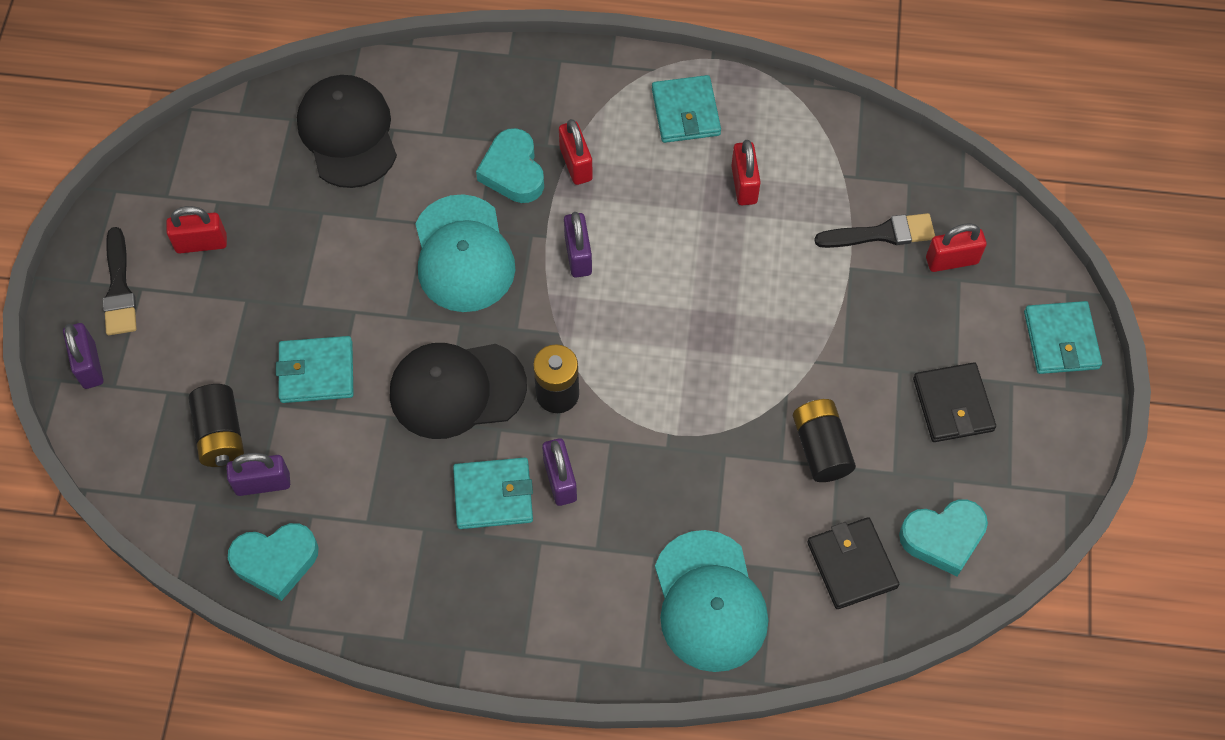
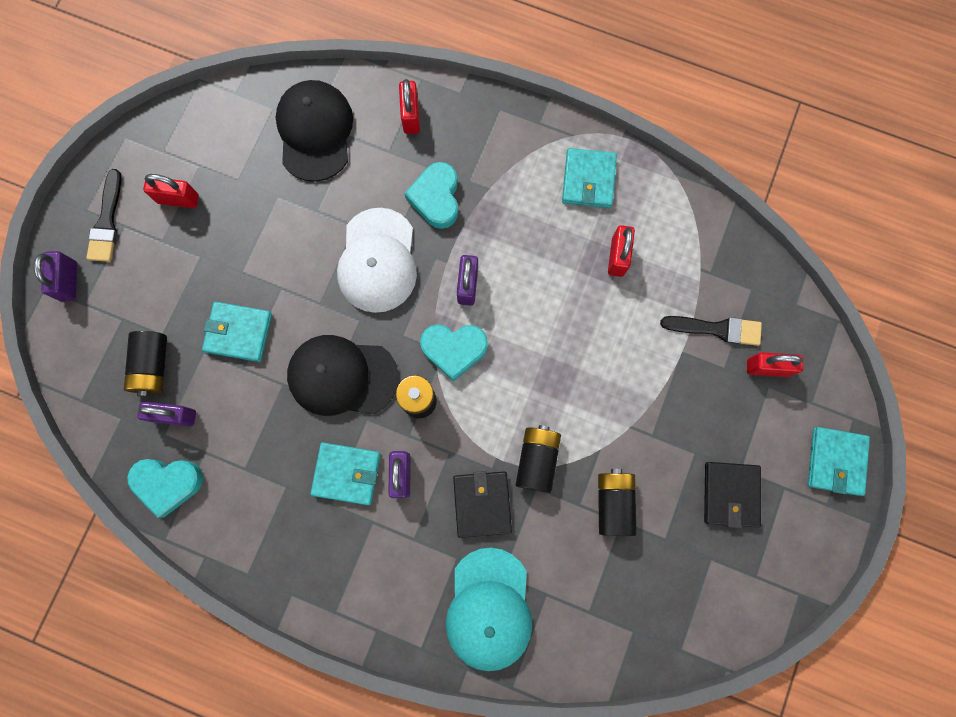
camera: 15 degrees right, 15 degrees up
turquoise cap [415,194,515,312] -> white cap [337,208,417,313]
red padlock [559,119,593,185] -> red padlock moved to [399,79,420,134]
black wallet [807,517,899,609] -> black wallet moved to [453,471,512,538]
turquoise heart [899,499,988,576] -> turquoise heart moved to [420,325,488,381]
none -> black battery [516,425,561,493]

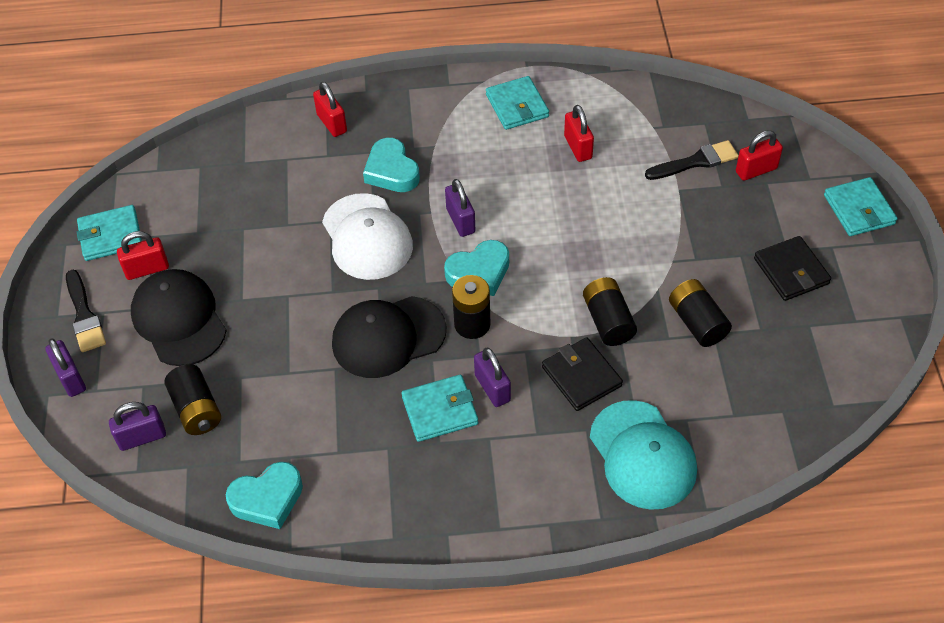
camera: 25 degrees left, 25 degrees down
purple padlock [137,402,196,427] -> purple padlock moved to [109,402,166,451]
turquoise wallet [202,302,272,362] -> turquoise wallet moved to [77,205,142,261]
black cap [276,80,353,182] -> black cap moved to [131,269,227,366]

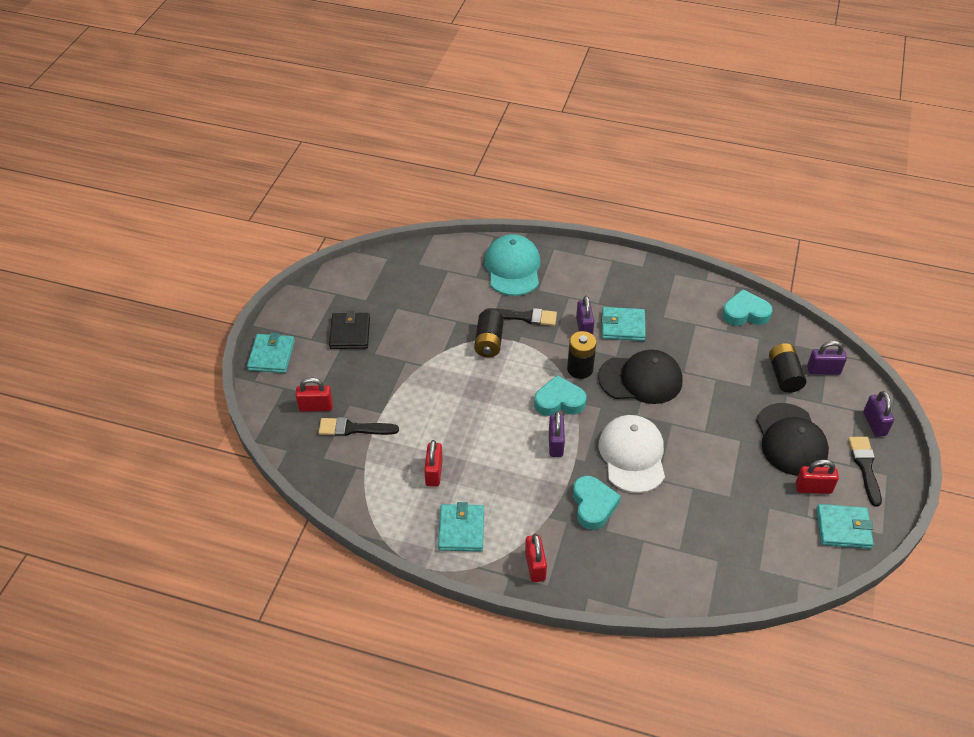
camera: 160 degrees left, 5 degrees down
red padlock [313,82,347,137] -> red padlock moved to [525,534,547,583]
black wallet [542,337,623,411] -> black brush [484,308,557,326]
black battery [669,279,732,347] -> none

